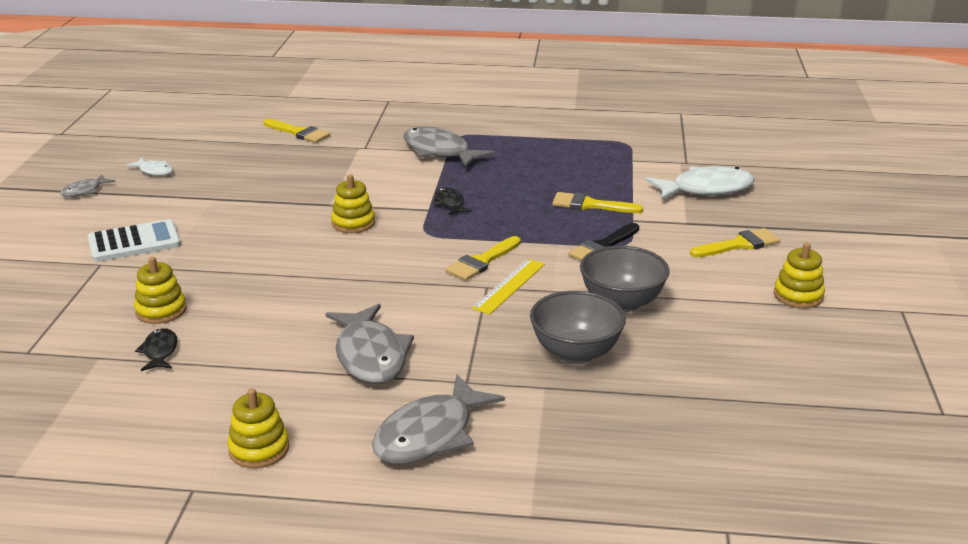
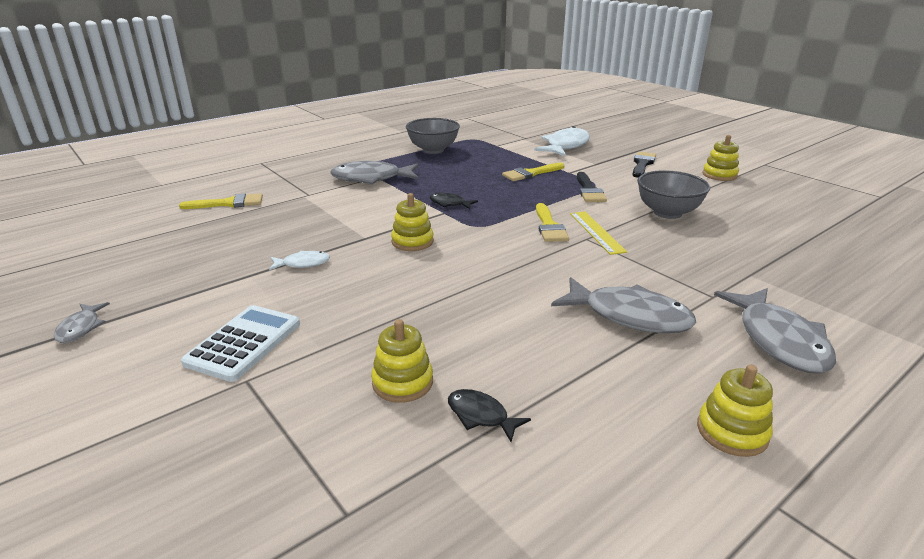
camera: 45 degrees left, 0 degrees up
white fish [126,157,173,176] -> white fish moved to [269,251,330,271]
grey bowl [530,291,626,364] -> grey bowl moved to [406,118,460,154]
yellow brush [690,228,780,257] -> black brush [633,152,656,178]

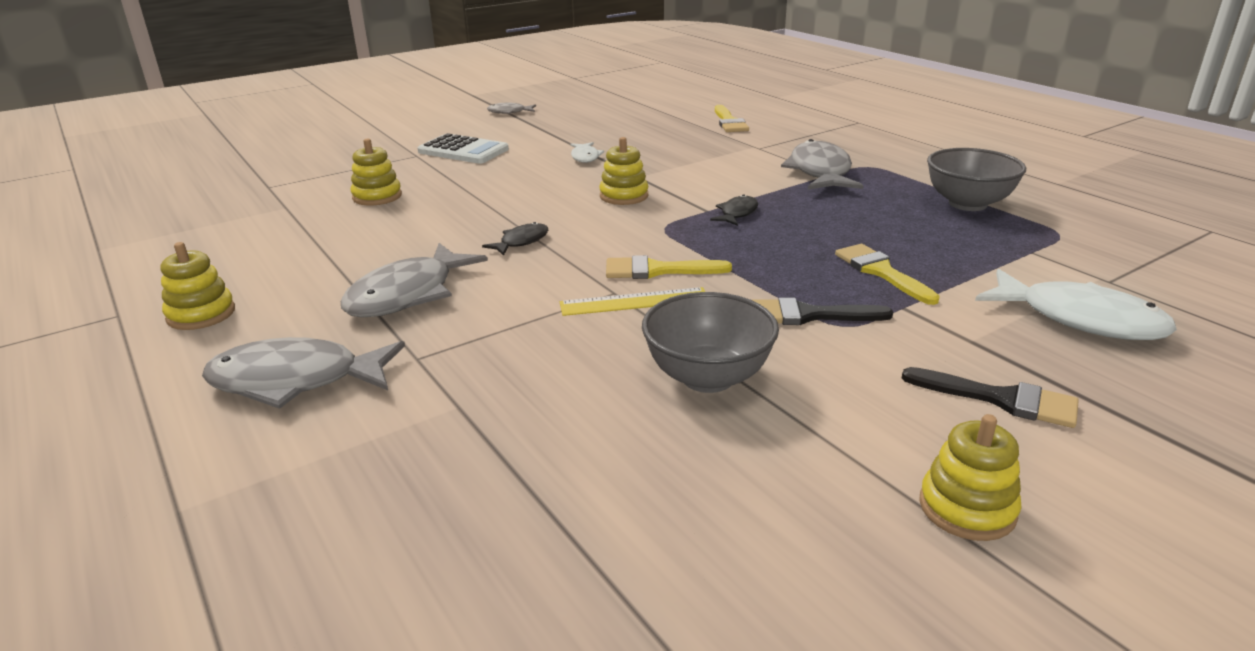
camera: 95 degrees right, 0 degrees up
black fish [448,389,531,442] -> black fish moved to [482,222,548,256]

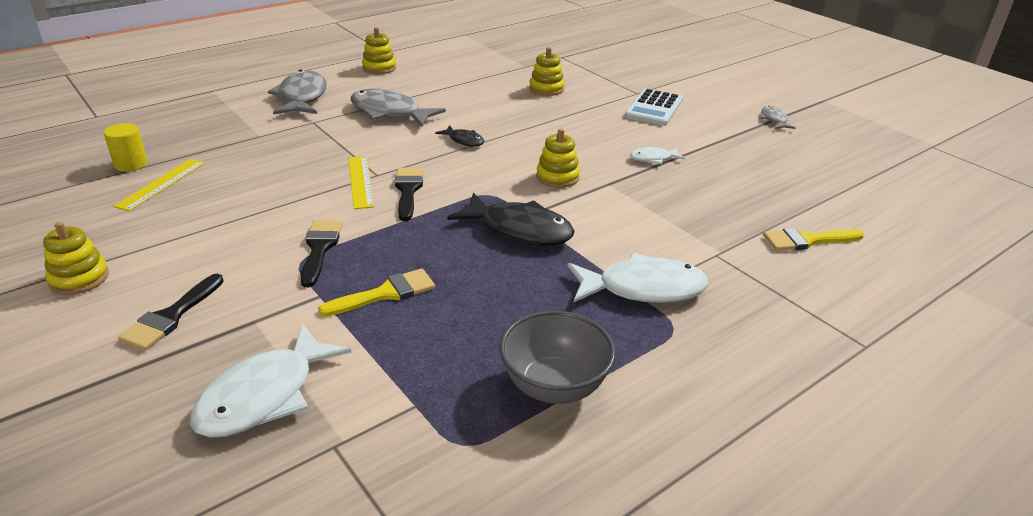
camera: 85 degrees right, 5 degrees up
yellow brush [606,255,732,279] -> black brush [395,168,423,221]
grey bowl [642,292,779,393] -> none
black fish [710,194,758,226] -> black fish [447,193,574,245], size x1.98
grey fish [781,139,863,190] -> white fish [568,253,709,303]
none -> yellow cylinder [104,123,147,172]
none -> yellow ruler [113,159,205,211]

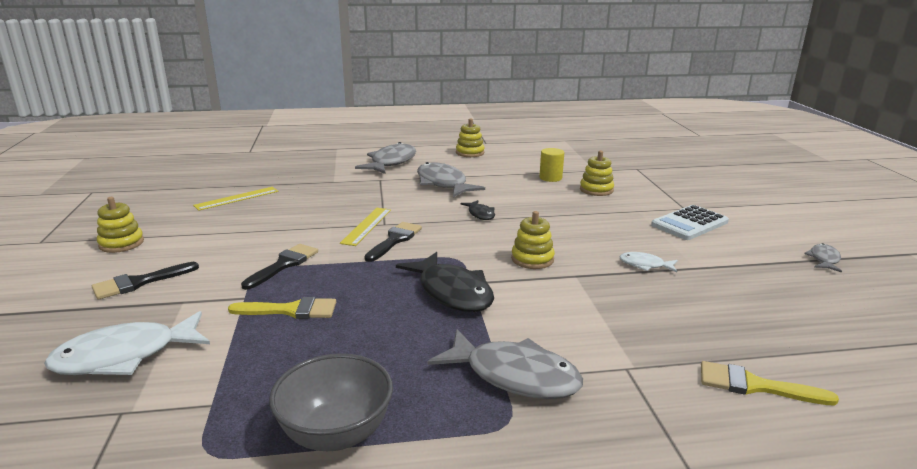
camera: 30 degrees right, 10 degrees down
yellow cylinder [104,123,147,172] -> yellow cylinder moved to [539,148,564,182]
white fish [568,253,709,303] -> grey fish [428,329,583,399]

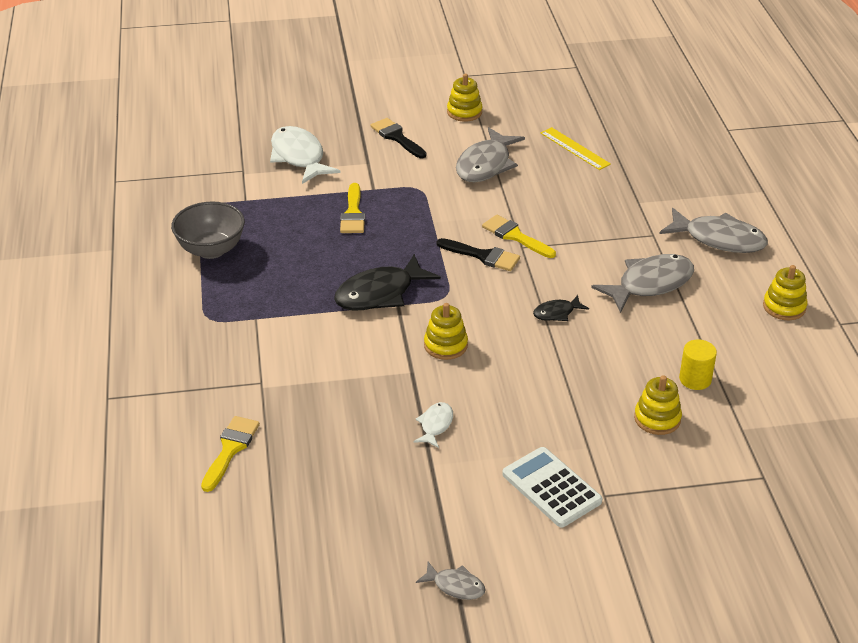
camera: 90 degrees right, 15 degrees up
black brush [241,244,318,290] -> none
yellow ruler [340,208,391,246] -> yellow brush [482,215,556,258]
grey fish [428,329,583,399] -> grey fish moved to [456,127,525,182]

